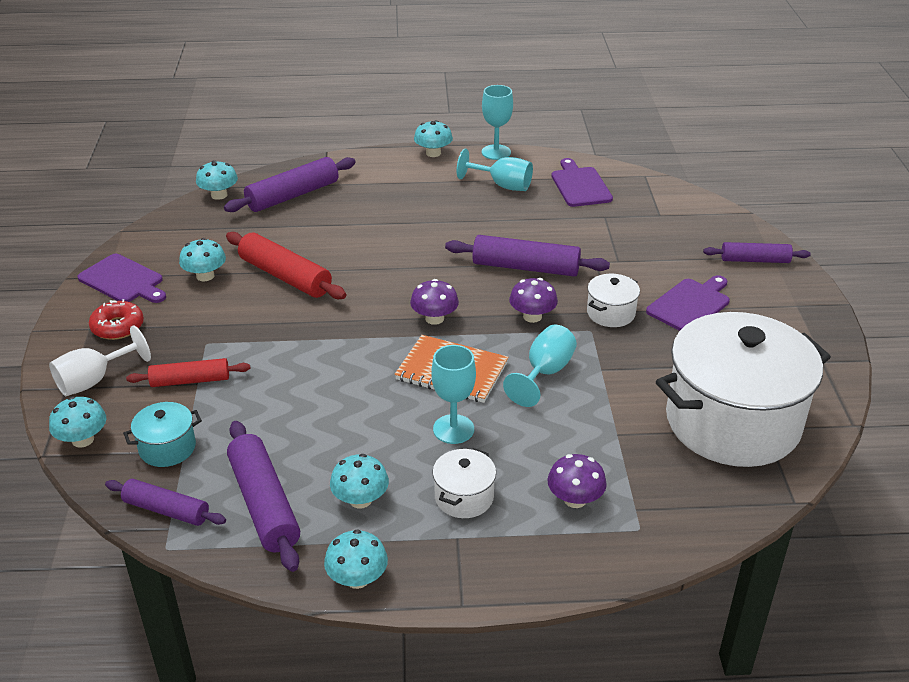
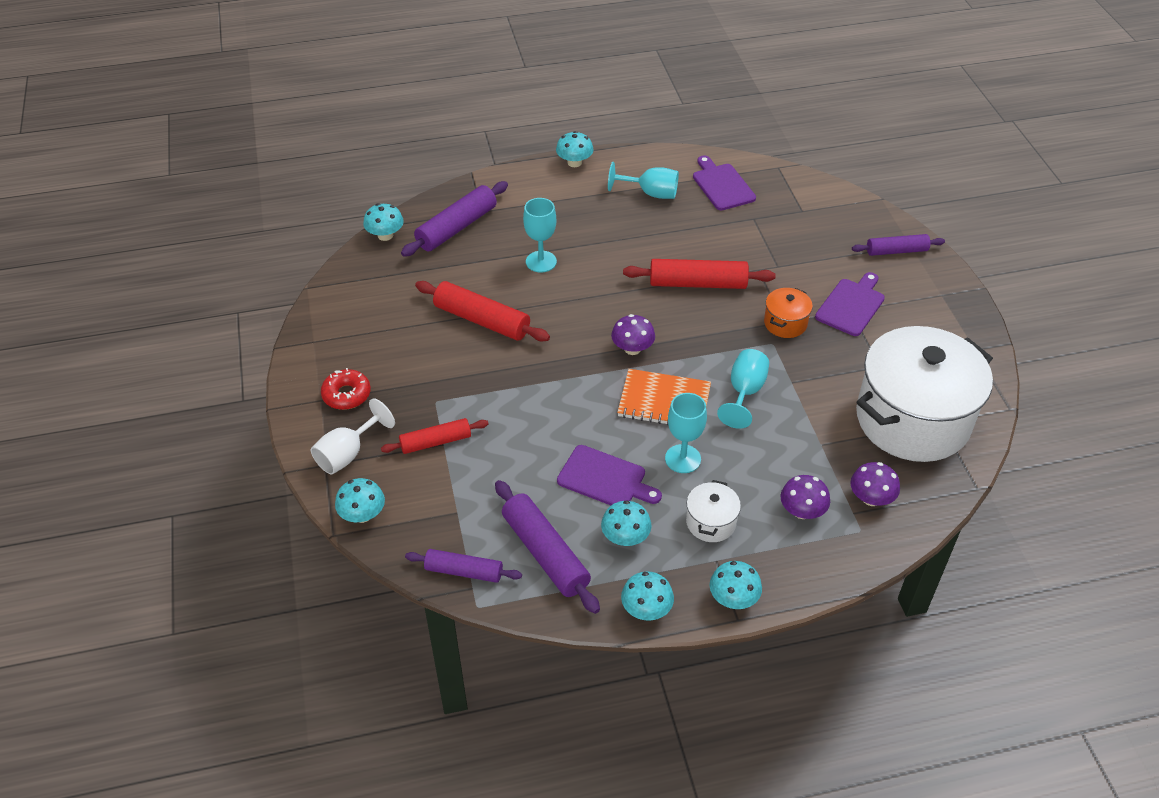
camera: 10 degrees left, 10 degrees up
purple cutting board [78,254,166,303] -> purple cutting board moved to [557,445,662,505]
turquoise pot [123,402,202,467] -> none
turquoise mushroom [179,238,226,281] -> turquoise mushroom moved to [710,561,762,609]
purple rolling pin [445,235,610,277] -> red rolling pin [623,259,776,289]
turquoise goblet [482,85,513,160] -> turquoise goblet moved to [523,198,557,272]
purple mushroom [509,278,558,323] -> purple mushroom moved to [850,462,900,506]
white pot [587,274,640,327] -> orange pot [764,288,813,338]

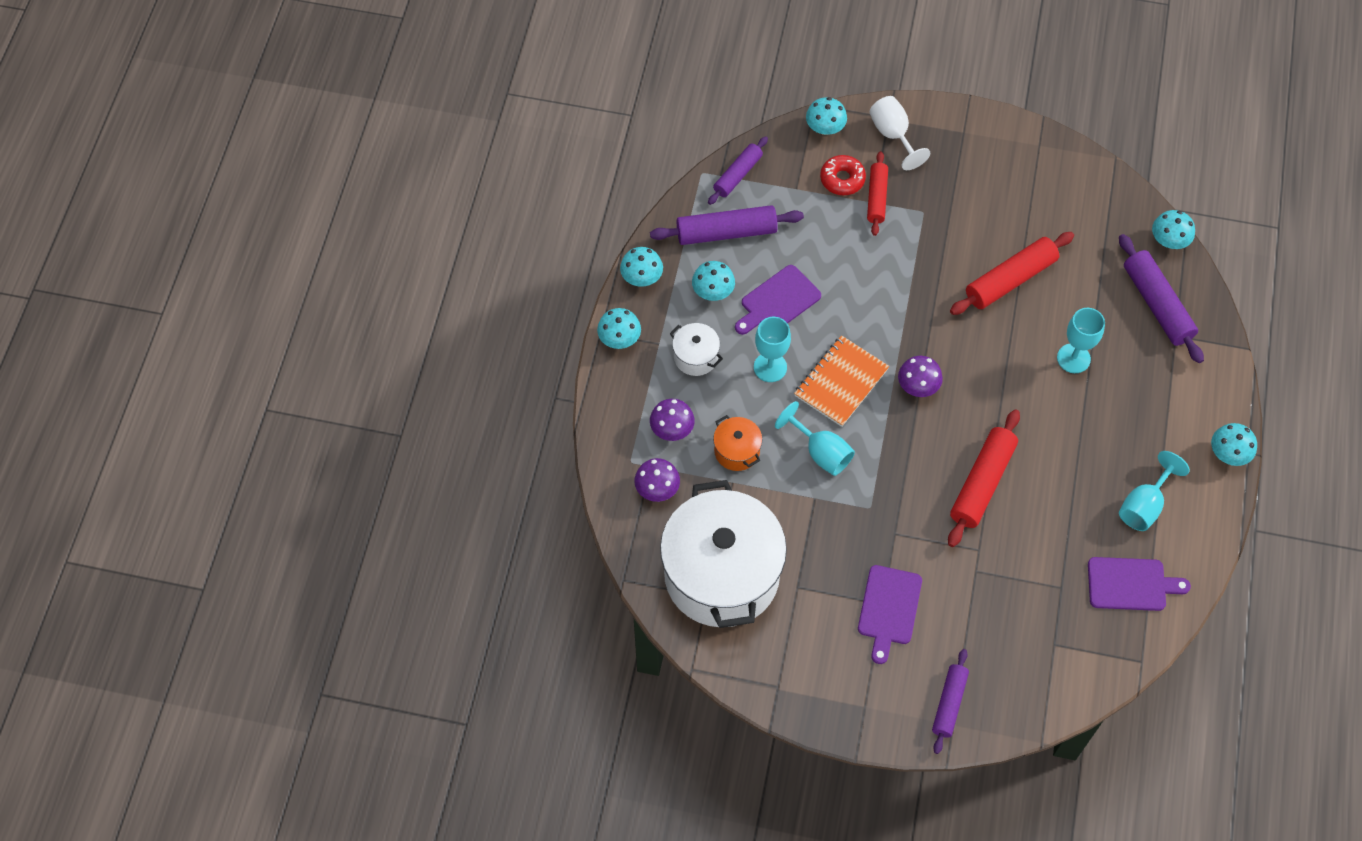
camera: 115 degrees right, 15 degrees up
red donut [321,368,371,410] -> red donut moved to [820,155,866,195]
orange pot [764,288,813,338] -> orange pot moved to [713,415,762,471]
purple cutting board [815,272,885,336] -> purple cutting board turned 45 degrees clockwise [858,565,922,664]

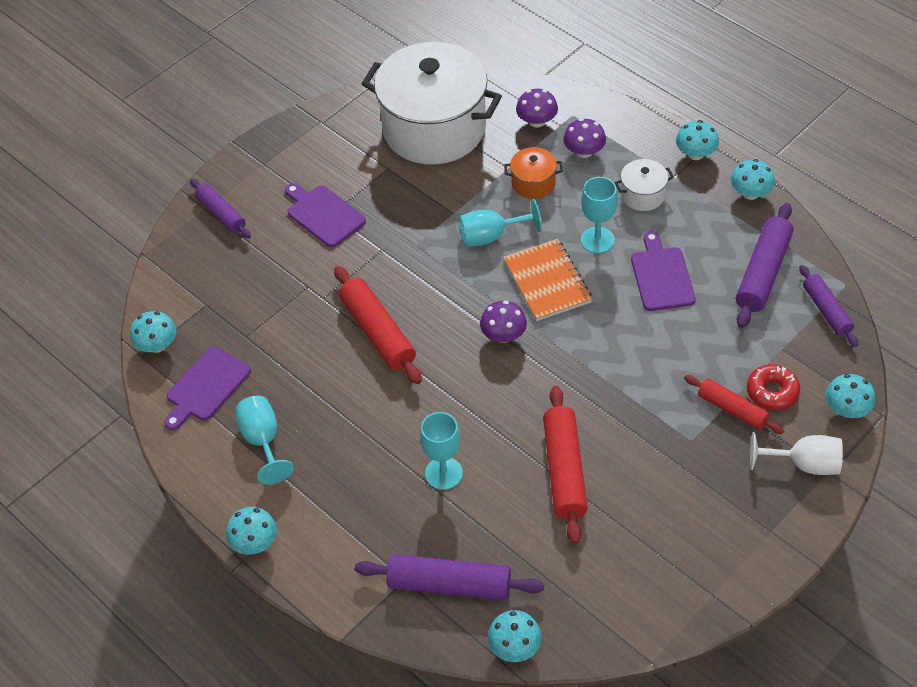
camera: 125 degrees right, 10 degrees down
turquoise mushroom [692,261,735,301] -> turquoise mushroom moved to [130,311,176,353]

